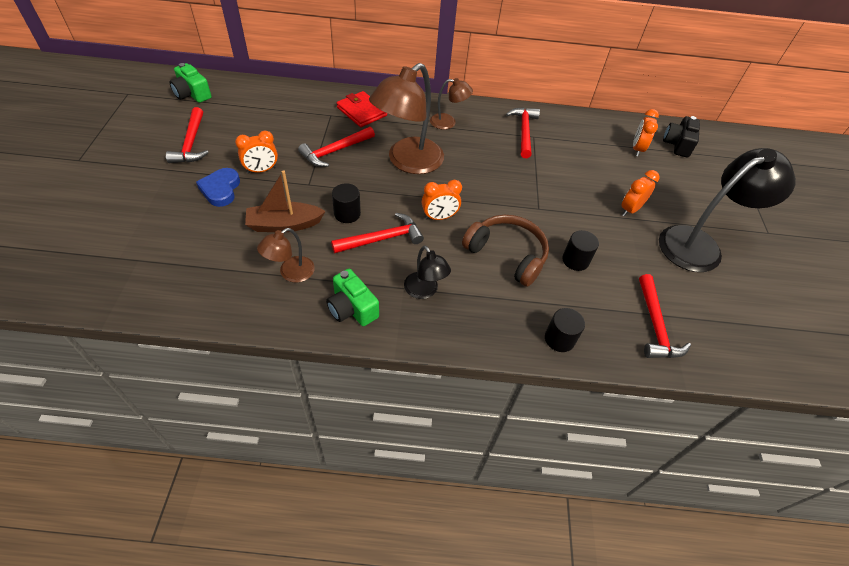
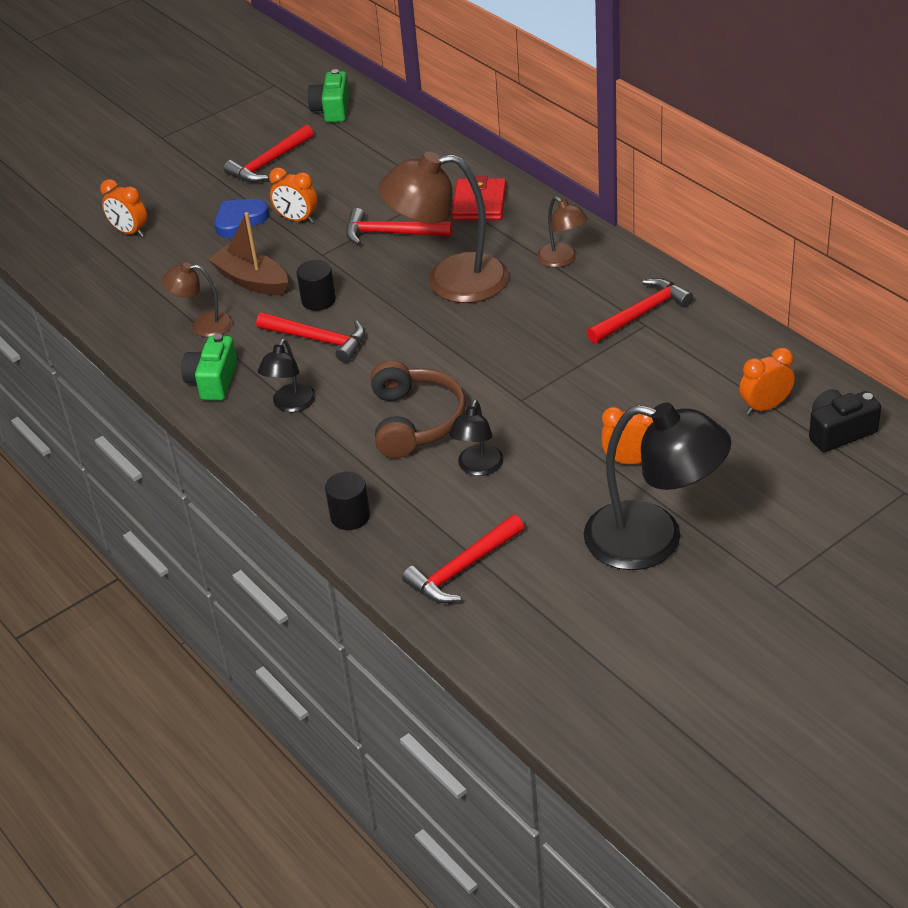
camera: 55 degrees right, 10 degrees down
orange clock [422,180,462,220] -> orange clock moved to [100,179,147,237]
black cylinder [562,230,599,271] -> black lamp [449,400,504,476]

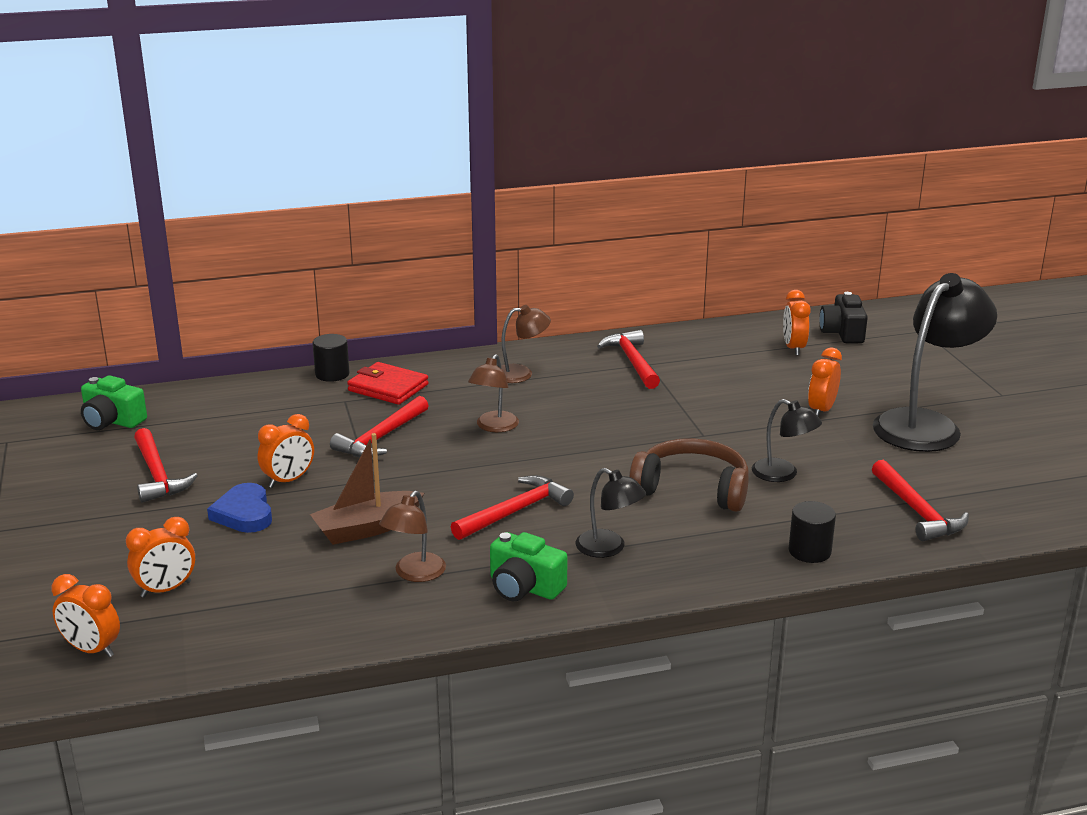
camera: 70 degrees left, 15 degrees down
black cylinder [296,260,336,311] -> black cylinder moved to [313,334,349,382]
brown lamp [378,152,509,303] -> brown lamp [468,354,519,432], size x0.50
none -> orange clock [51,574,120,657]

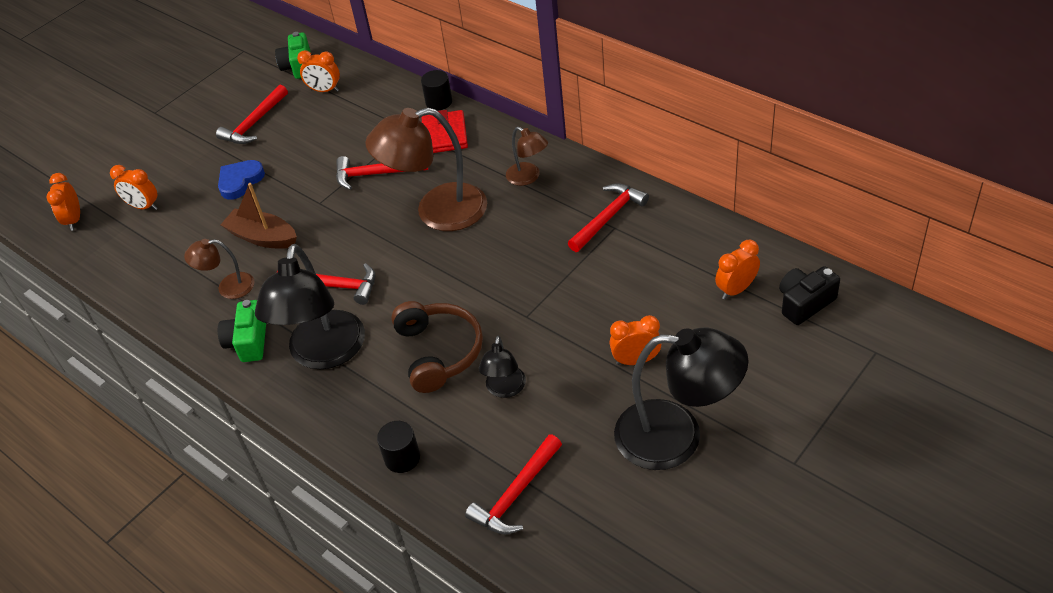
camera: 60 degrees right, 20 degrees up
orange clock [258,414,314,488] -> orange clock moved to [297,50,340,92]
brown lamp [468,354,519,432] -> brown lamp [365,108,487,231], size x2.00
black lamp [576,468,646,558] -> black lamp [255,244,365,369], size x2.00

